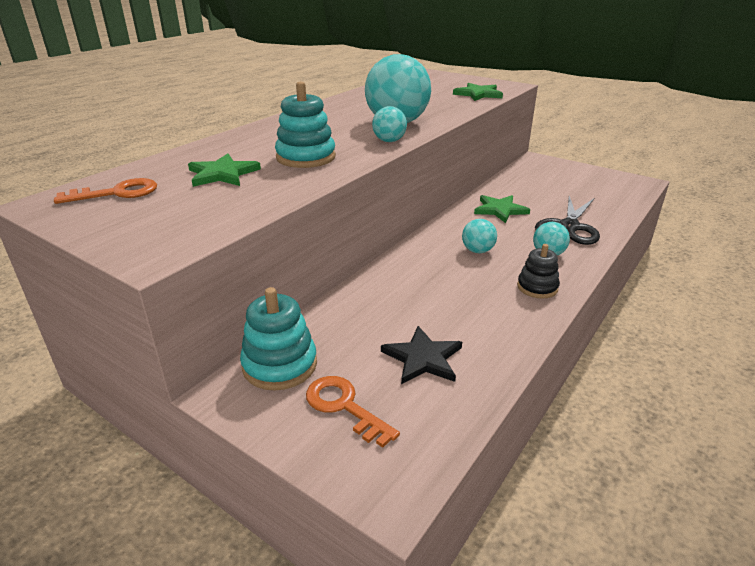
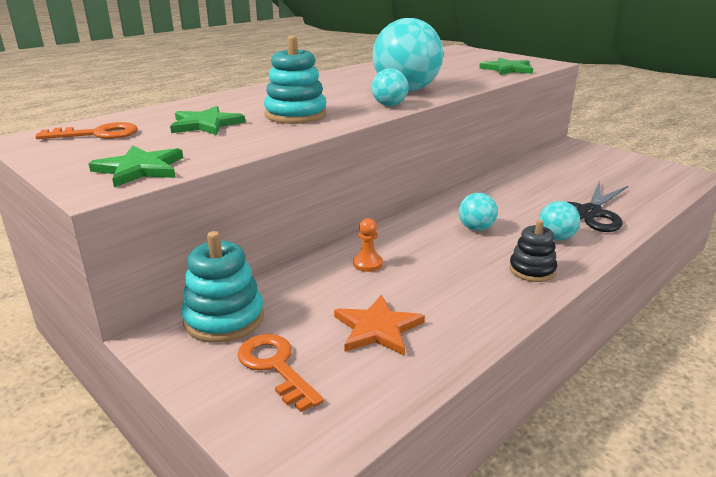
camera: 10 degrees right, 5 degrees down
black star [381,326,462,384] -> orange star [334,295,425,356]
green star [474,195,530,223] -> green star moved to [88,145,183,188]
none -> orange pawn [353,218,383,272]

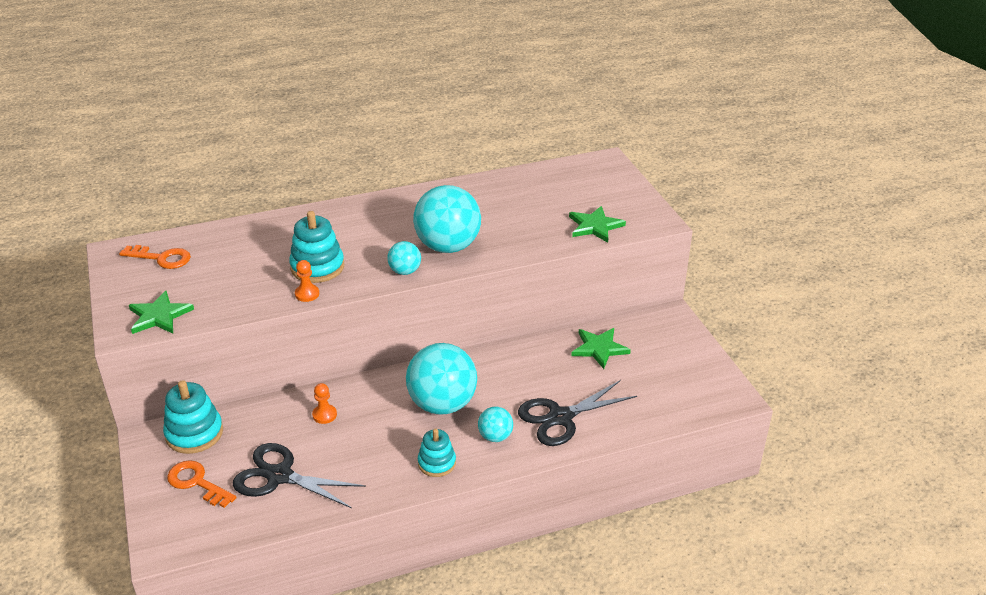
camera: 25 degrees right, 10 degrees up
green star [170,106,245,135] -> green star moved to [571,328,631,369]
orange key [237,334,324,412] -> orange key turned 45 degrees counterclockwise [167,460,237,508]
orange star [334,295,425,356] -> black scissors [233,443,366,508]
turquoise ball [459,193,498,231] -> turquoise ball [406,343,477,415], size x2.06
black stacking toy [509,220,557,282] -> turquoise stacking toy [418,429,456,477]
none -> orange pawn [295,260,319,302]

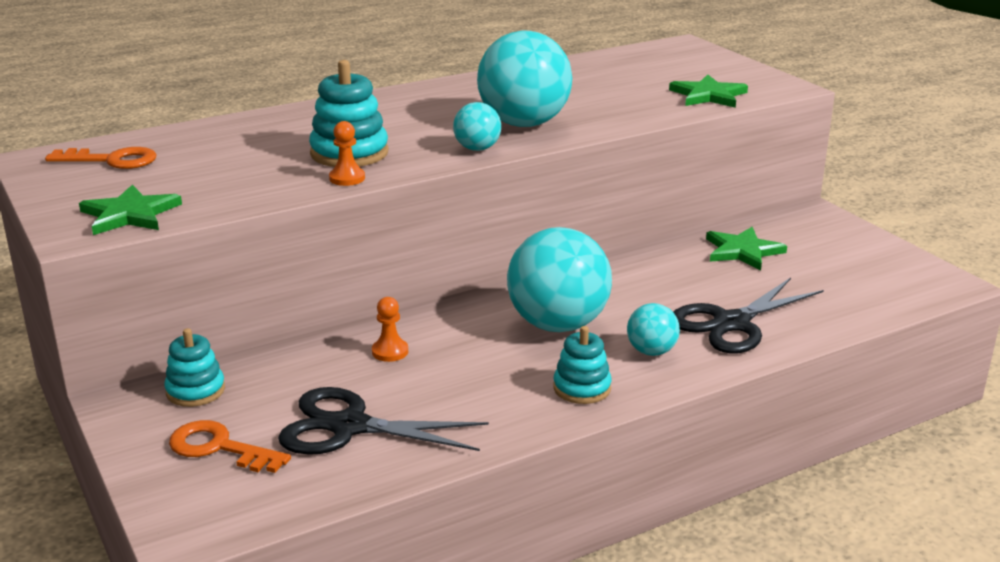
camera: 10 degrees left, 10 degrees down
turquoise stacking toy [163,380,223,454] -> turquoise stacking toy [164,328,225,407], size x0.65

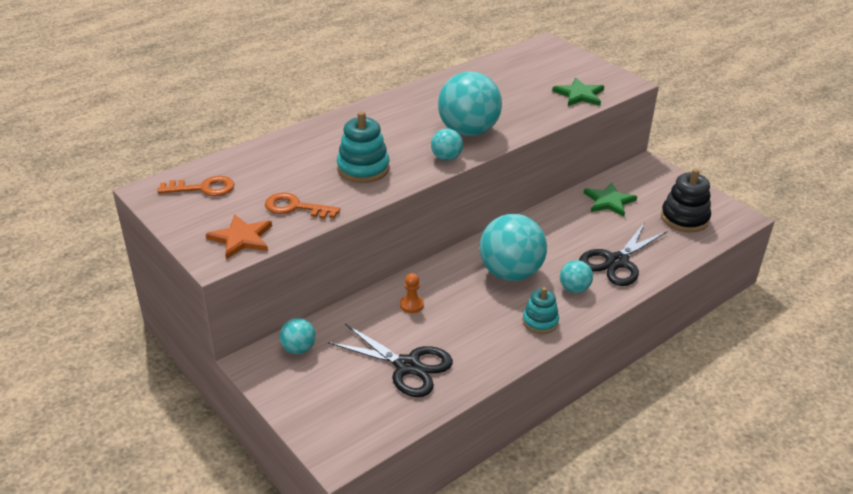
camera: 10 degrees left, 10 degrees up
green star [79,184,182,235] -> orange star [206,214,272,259]
turquoise stacking toy [164,328,225,407] -> turquoise ball [280,318,316,354]
orange key [169,420,291,473] -> orange key moved to [265,193,340,219]
black scissors [278,387,489,455] -> black scissors turned 150 degrees counterclockwise [328,324,453,397]
orange pawn [329,121,365,186] -> none
none -> black stacking toy [661,168,711,232]

